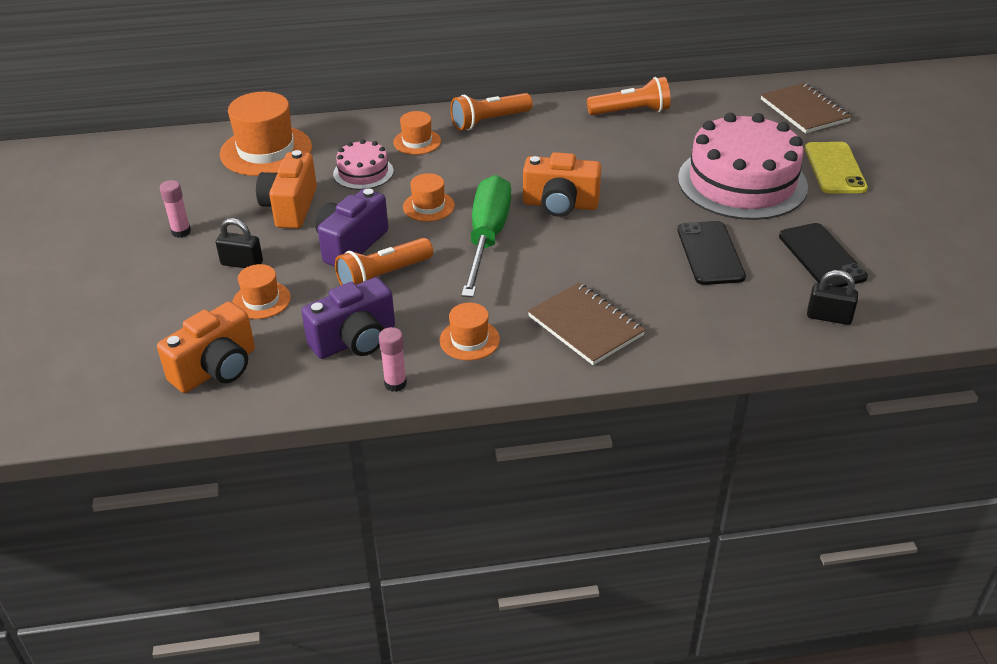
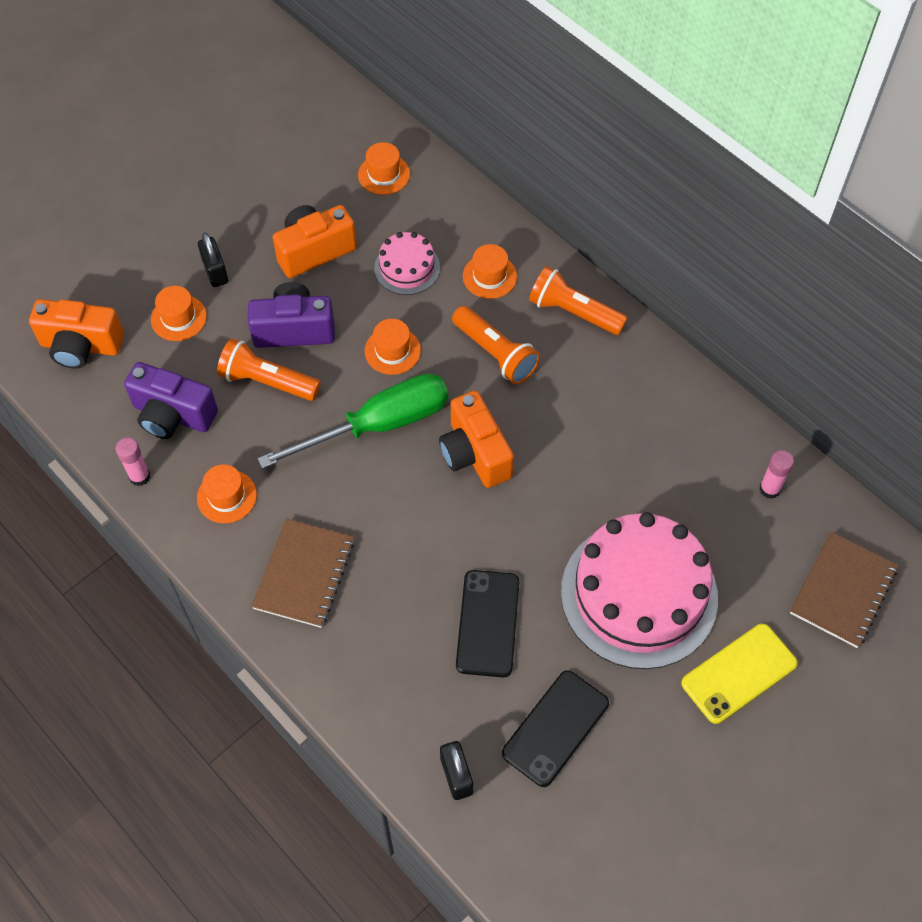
camera: 55 degrees right, 20 degrees up
pink glue stick [160,180,191,238] -> pink glue stick moved to [759,450,794,499]
orange hat [220,92,312,176] -> orange hat [358,142,410,195], size x0.53
orange flashlight [587,77,671,115] -> orange flashlight moved to [452,306,540,384]
black phone [677,221,746,285] -> black phone turned 45 degrees counterclockwise [456,570,519,677]

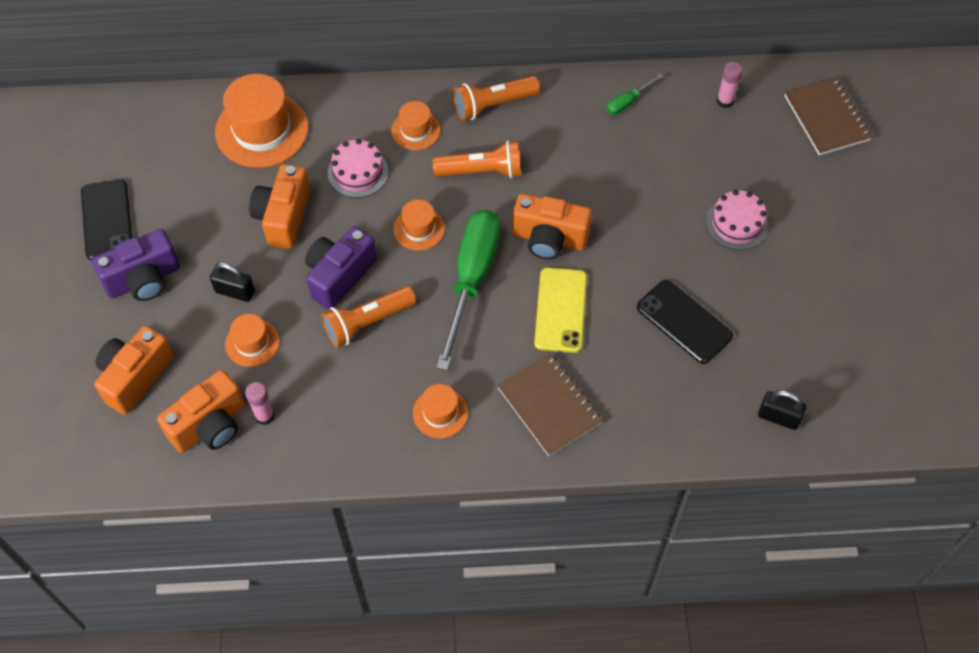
camera: 50 degrees left, 0 degrees up
pink glue stick [115,437,150,486] -> pink glue stick moved to [245,382,275,425]
purple camera [124,362,218,439] -> purple camera moved to [92,229,180,301]
orange hat [358,142,410,195] -> orange hat [215,74,309,168], size x1.89
black phone [502,670,609,787] -> black phone moved to [81,179,132,260]
pink cake [561,512,718,669] -> pink cake [706,190,769,250], size x0.48
yellow phone [681,624,798,724] -> yellow phone moved to [534,268,587,353]
none -> orange camera [94,326,174,415]
none -> green screwdriver [606,74,663,115]

